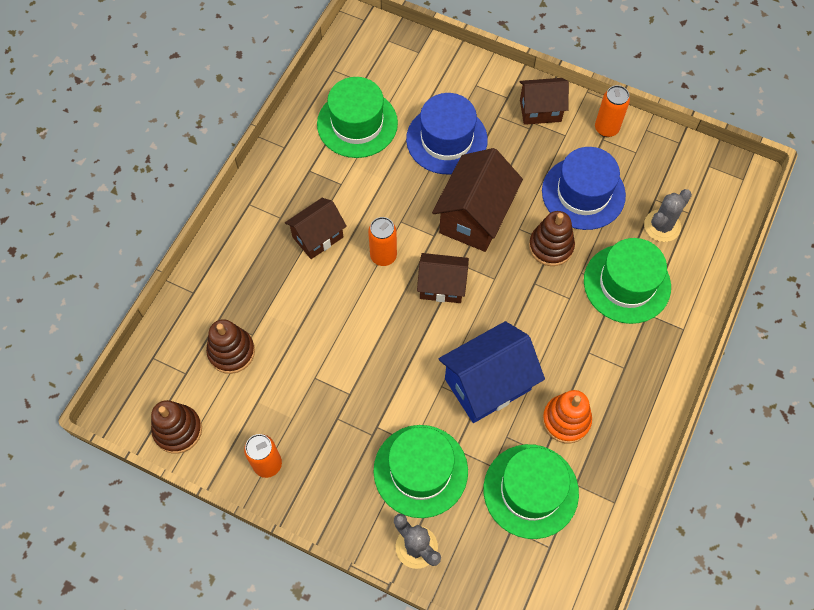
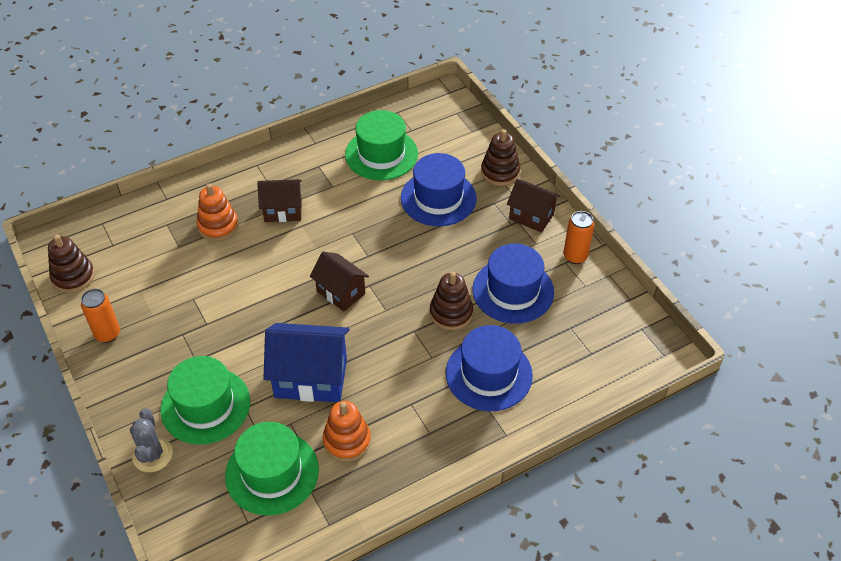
camera: 35 degrees right, 15 degrees down
brown stacking toy [206,319,255,374] -> brown stacking toy moved to [481,129,520,186]
orange can [368,217,397,266] -> none
brown house [432,148,523,252] -> none
green hat [584,238,671,324] -> blue hat [446,325,533,411]
grey cactus [644,189,692,242] -> none
none -> orange stacking toy [197,184,239,241]

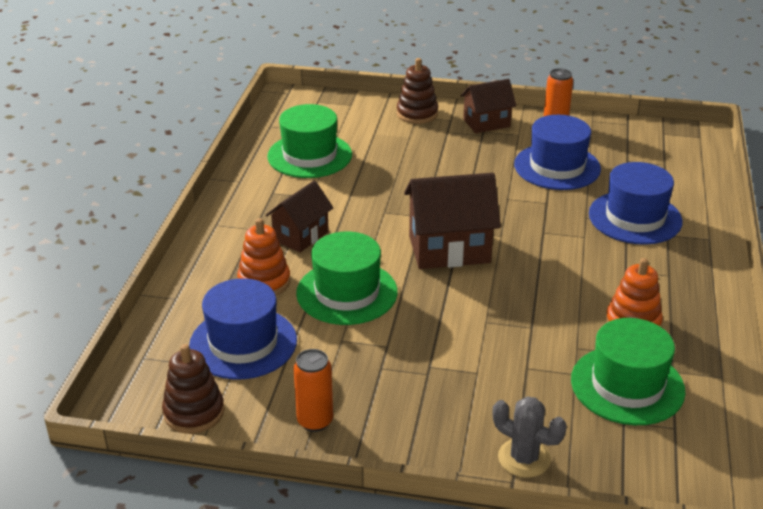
camera: 50 degrees left, 15 degrees down
green hat [160,356,250,445] -> green hat moved to [296,232,398,325]
blue house [263,323,350,402] -> none
brown house [310,251,369,311] -> brown house [404,173,501,269], size x1.59
blue hat [401,153,476,226] -> blue hat moved to [189,278,297,380]
brown stacking toy [430,272,473,330] -> none

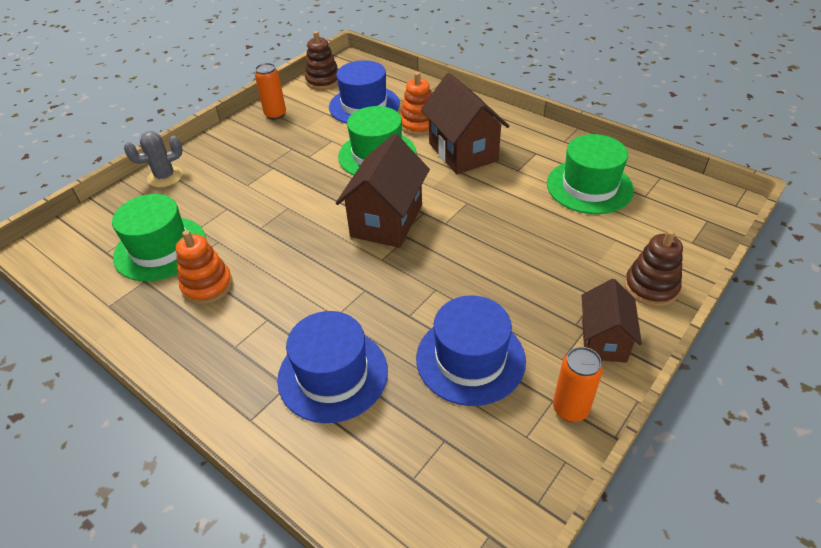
camera: 120 degrees right, 10 degrees up
brown house [266,181,333,253] -> brown house [421,73,509,174], size x1.59

